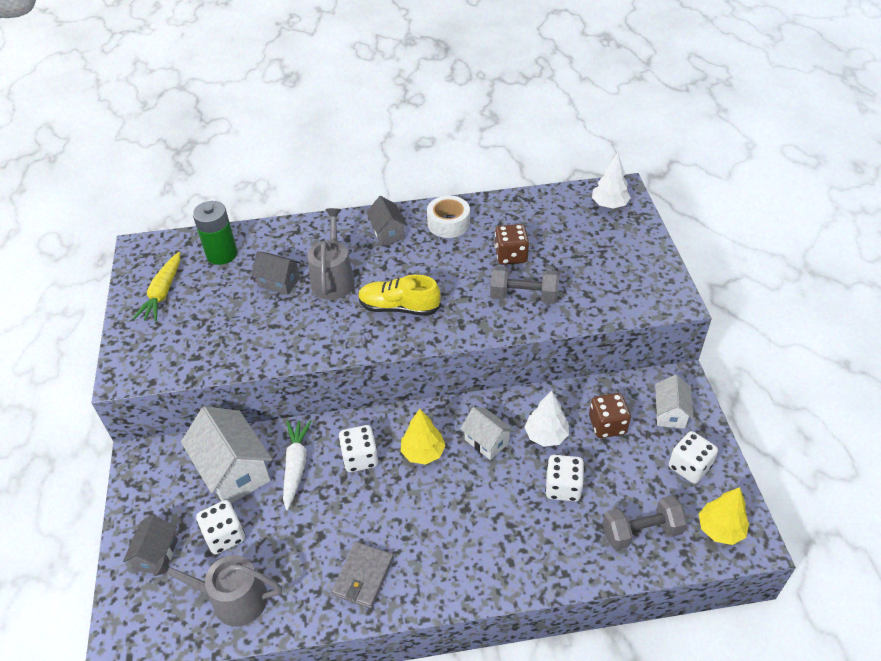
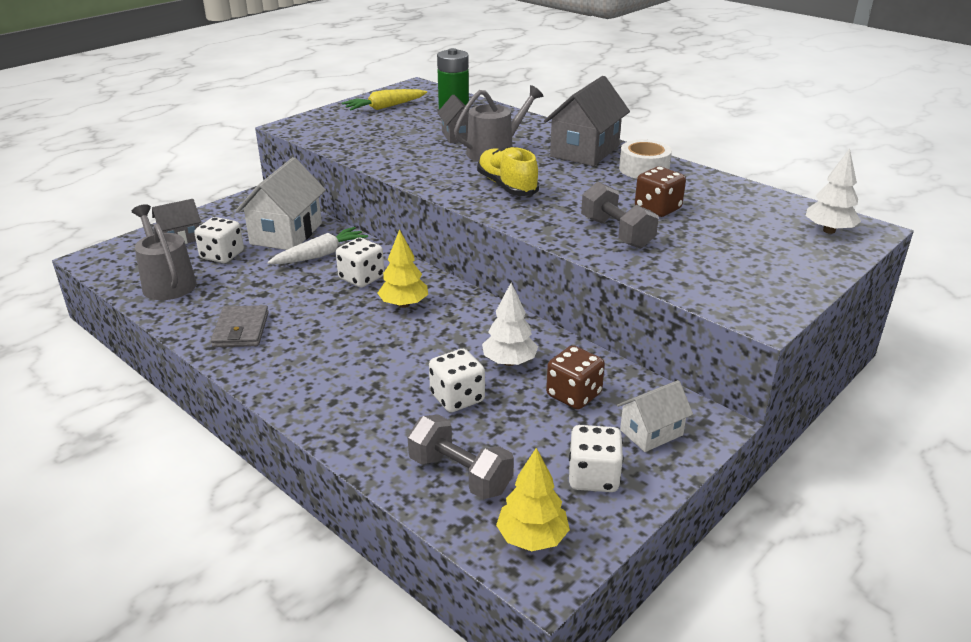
camera: 50 degrees right, 15 degrees down
grey wallet [332,542,394,609] -> grey wallet turned 75 degrees counterclockwise [211,305,269,348]
grey house [366,196,408,246] -> grey house [544,76,630,166], size x1.76
white house [460,407,514,460] -> none

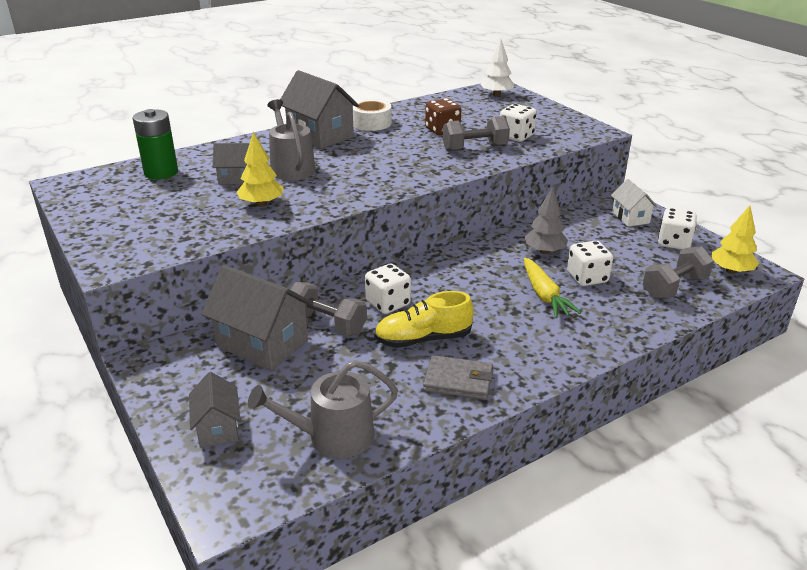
camera: 75 degrees left, 0 degrees up
white dice [194,217,244,263] -> white dice moved to [500,104,537,142]
white house [236,157,326,250] -> grey house [201,265,314,371]
white carrot [267,227,368,264] -> grey dumbbell [290,282,367,336]
yellow carrot [342,89,427,111] -> yellow carrot moved to [524,258,581,318]
yellow tree [377,229,428,308] -> yellow tree moved to [237,132,283,207]
yellow shoe [477,146,539,196] -> yellow shoe moved to [374,291,474,348]
white tree [482,283,538,366] -> grey tree [525,187,568,254]
brown dice [546,345,605,410] -> none

